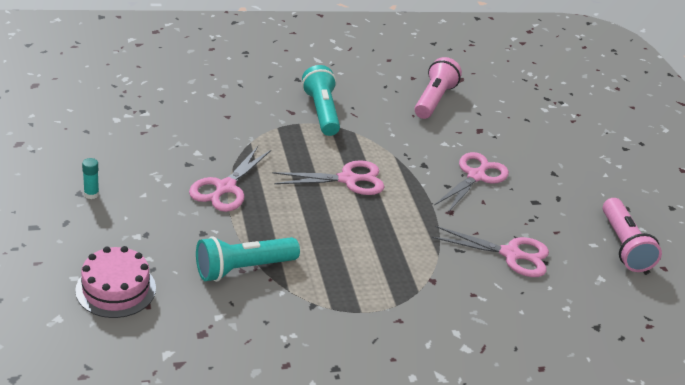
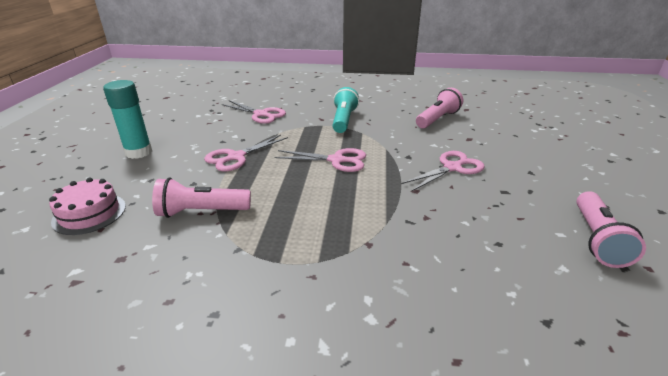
camera: 25 degrees right, 5 degrees down
turquoise glue stick [82,158,99,199] -> turquoise glue stick [103,80,152,159], size x2.32
turquoise flashlight [196,236,300,282] -> pink flashlight [152,177,251,218]
pink scissors [432,226,549,277] -> pink scissors moved to [222,101,286,124]

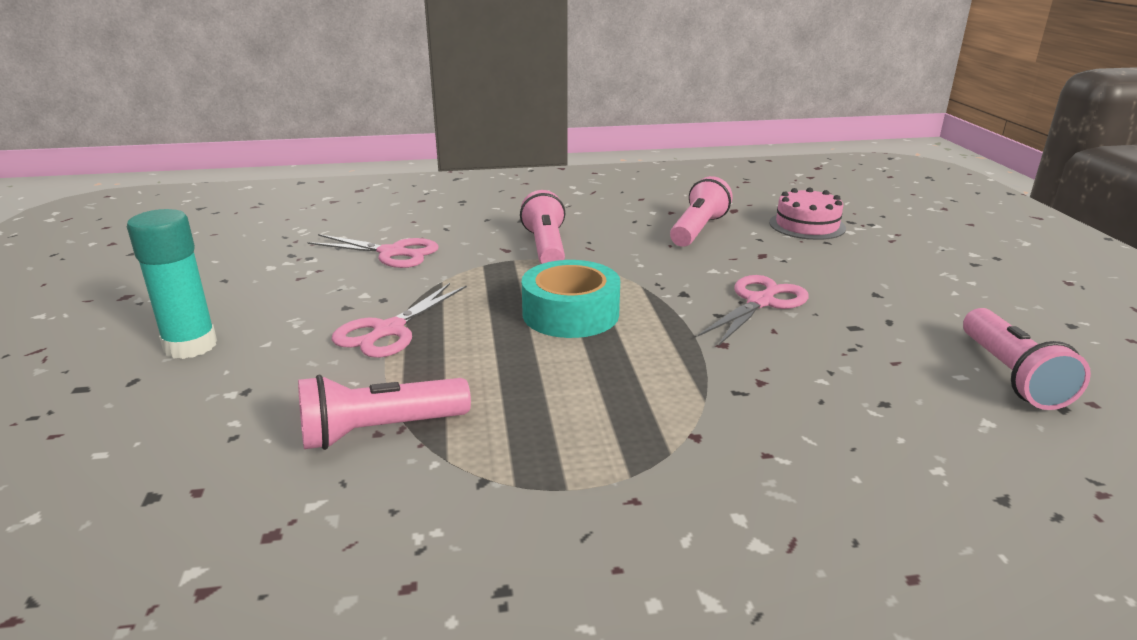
camera: 15 degrees left, 5 degrees down
pink cake [49,178,126,235] -> pink cake moved to [769,188,846,240]
pink scissors [275,148,366,172] -> turquoise tape [522,260,620,338]
turquoise flashlight [333,87,359,133] -> pink flashlight [520,190,565,264]

